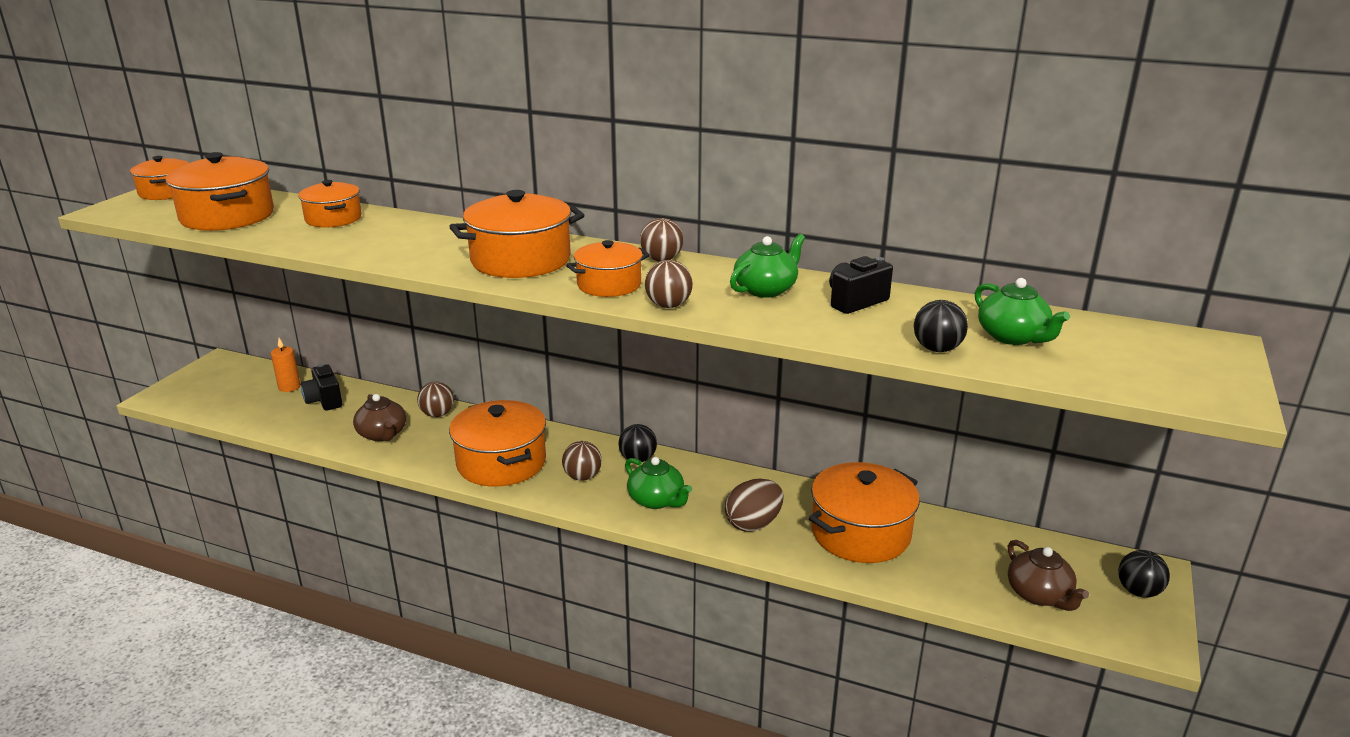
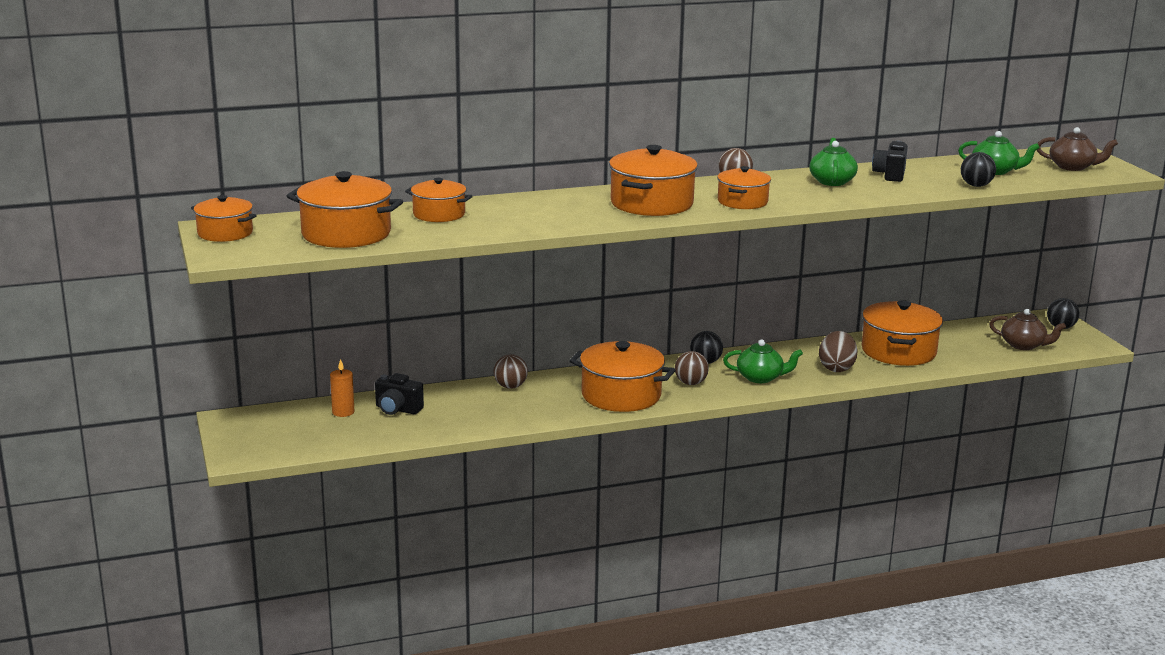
camera: 40 degrees left, 5 degrees down
brown teapot [353,394,406,441] -> brown teapot moved to [1037,127,1118,171]
brown ball [645,260,693,308] -> none

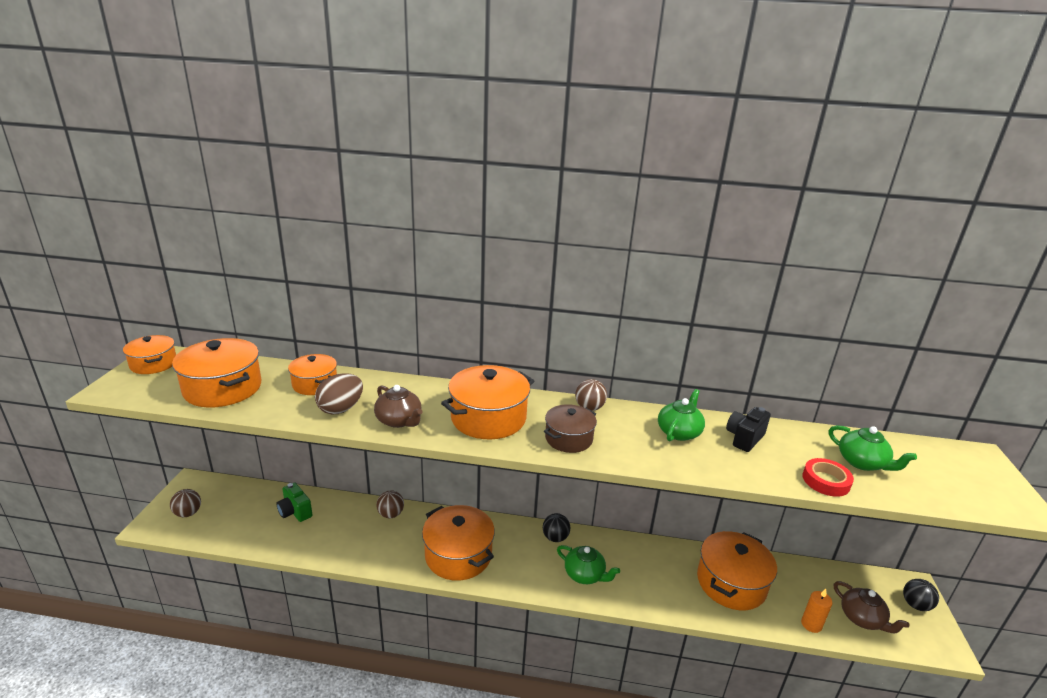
camera: 25 degrees right, 5 degrees up
orange candle [330,359,354,417] -> orange candle moved to [801,589,832,633]
black camera [375,373,424,415] -> green camera [276,482,313,522]
brown ball [675,351,709,385] -> brown ball moved to [170,489,201,517]
orange pot [717,166,771,209] -> brown pot [544,404,597,453]
brown egg [819,331,858,372] -> brown egg moved to [315,373,363,414]
black ball [961,152,996,187] -> red tape [802,458,854,497]
brown teapot [1037,127,1118,171] -> brown teapot moved to [374,385,422,428]

